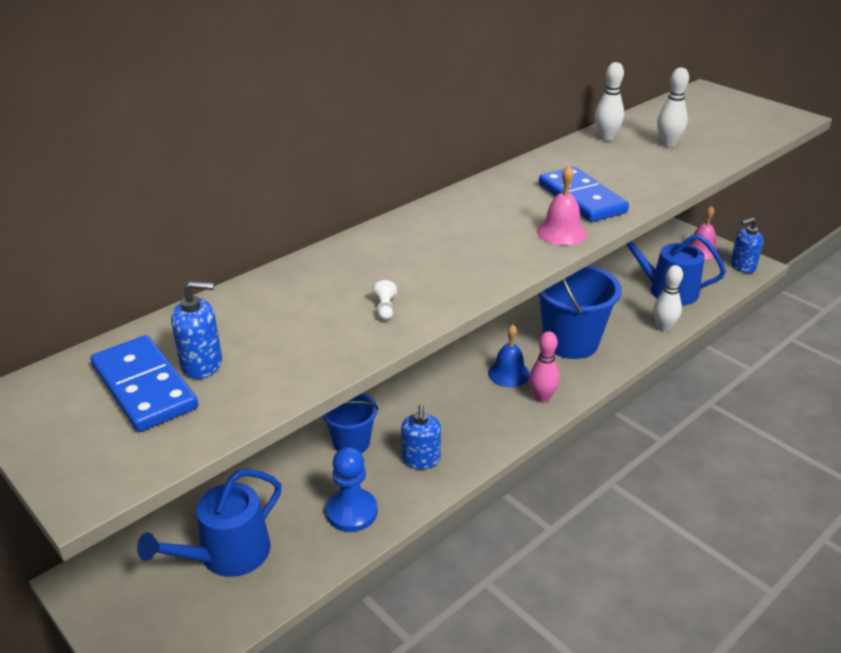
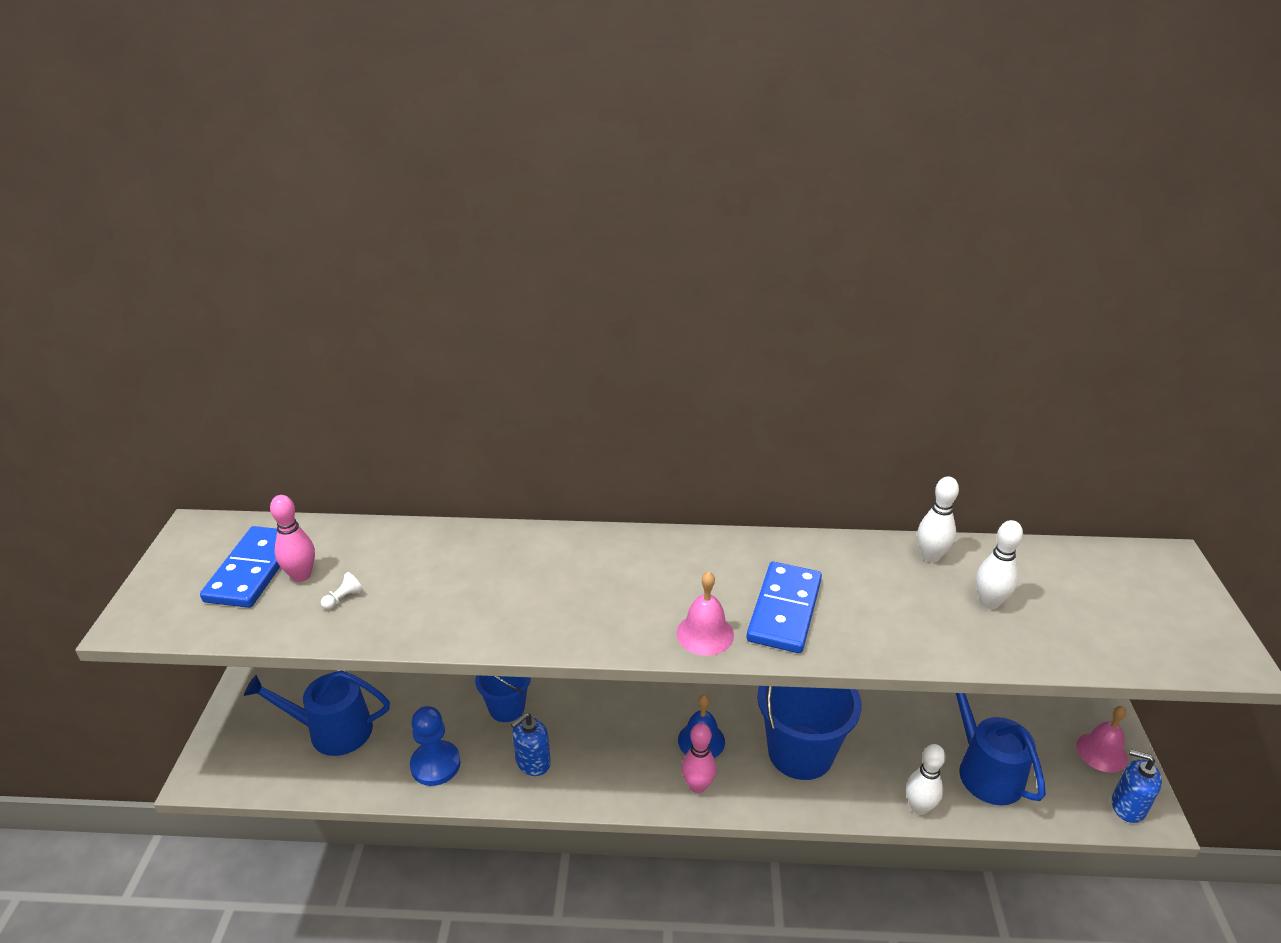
camera: 45 degrees right, 0 degrees up
blue soap dispenser [171,281,222,379] -> pink bowling pin [270,495,315,582]
white pawn [372,280,397,320] -> white pawn moved to [321,572,363,609]

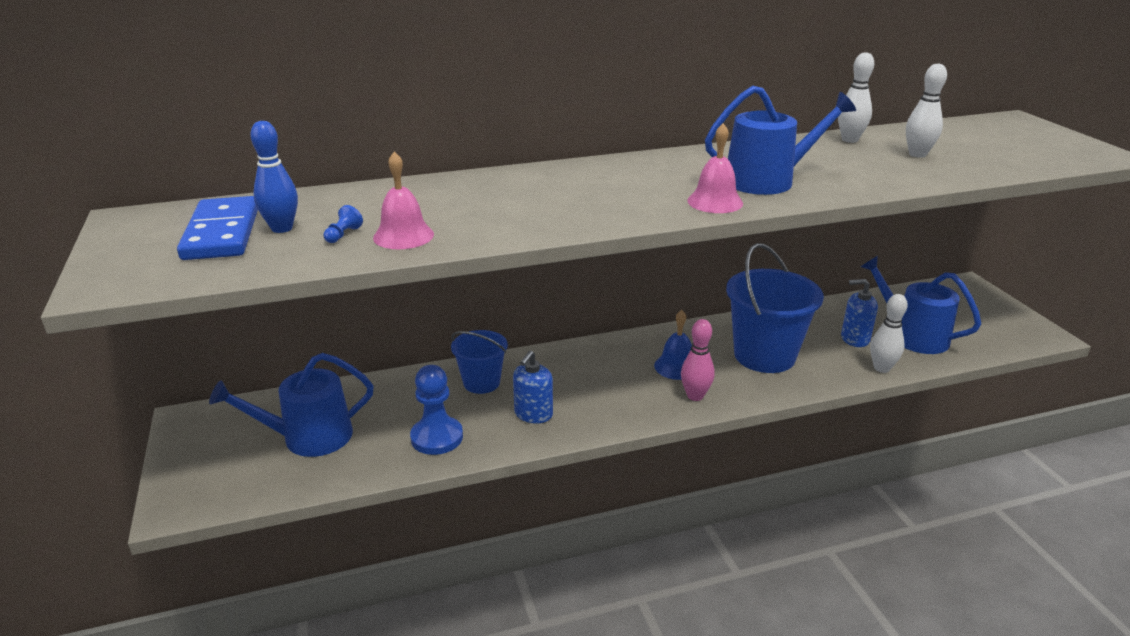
camera: 20 degrees left, 5 degrees down
pink bowling pin [270,495,315,582] -> blue bowling pin [250,121,298,233]
white pawn [321,572,363,609] -> blue pawn [324,205,363,243]
blue domino [747,562,822,653] -> blue watering can [705,86,856,195]
pink bell [1076,706,1128,773] -> pink bell moved to [373,152,434,249]
blue soap dispenser [1112,749,1162,823] -> blue soap dispenser moved to [841,279,878,347]

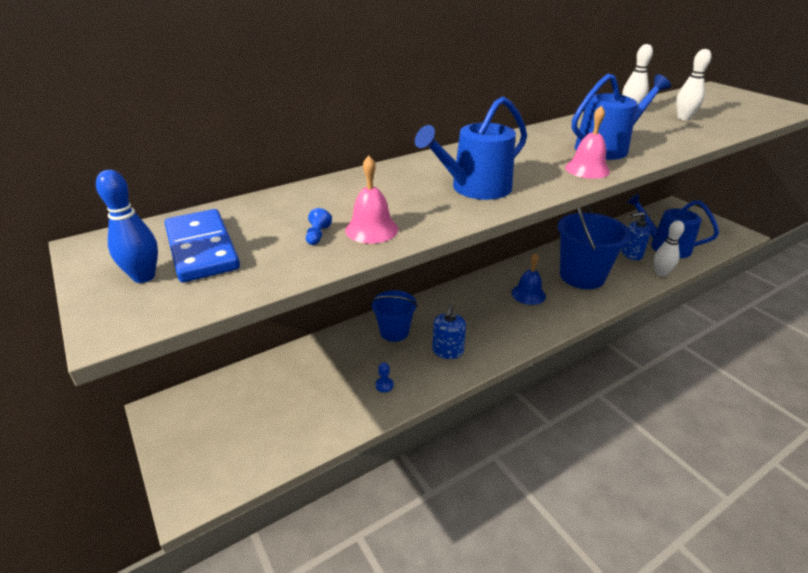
camera: 15 degrees left, 5 degrees up
blue watering can [209,353,374,457] -> blue watering can moved to [415,96,527,200]
blue bowling pin [250,121,298,233] -> blue bowling pin moved to [96,170,158,283]
blue pawn [410,365,463,455] -> blue pawn [375,363,394,392], size x0.43
pink bowling pin [681,319,715,401] -> none

